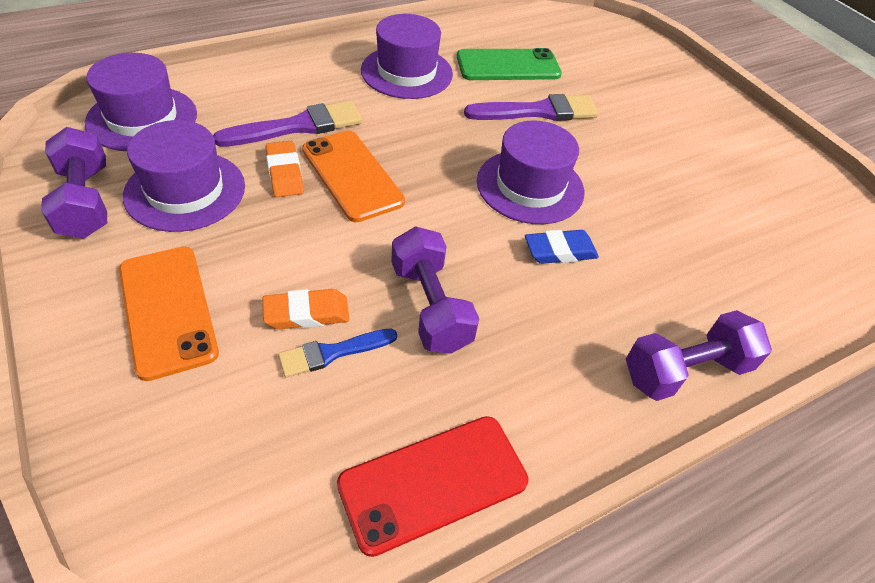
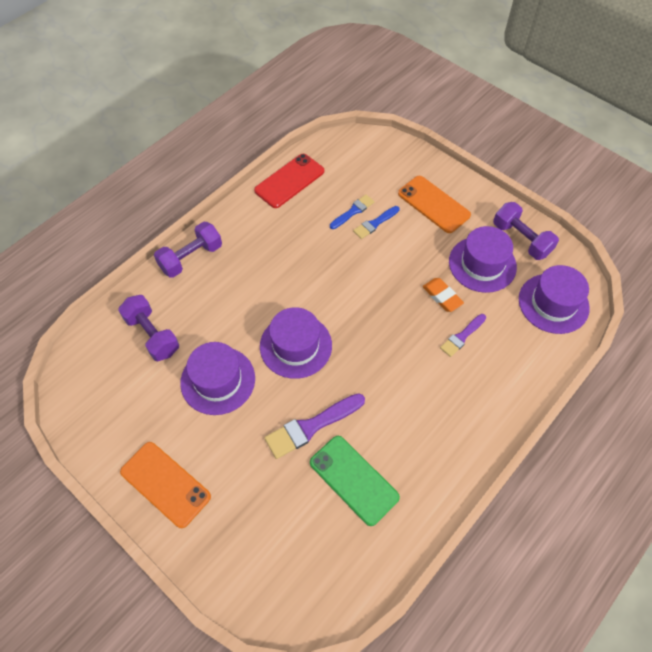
camera: 165 degrees right, 10 degrees up
purple brush [213,101,362,147] -> purple brush [440,314,486,357], size x0.61
orange eraser [263,289,350,330] -> blue brush [353,206,399,239]
orange phone [302,131,405,222] -> orange phone moved to [120,442,211,528]
purple hat [361,14,453,99] -> purple hat moved to [180,342,255,415]
purple dumbbell [391,226,479,354] -> purple dumbbell moved to [118,295,179,361]
green phone [457,48,562,80] -> green phone turned 75 degrees clockwise [310,436,400,526]
blue eraser [525,230,599,264] -> none

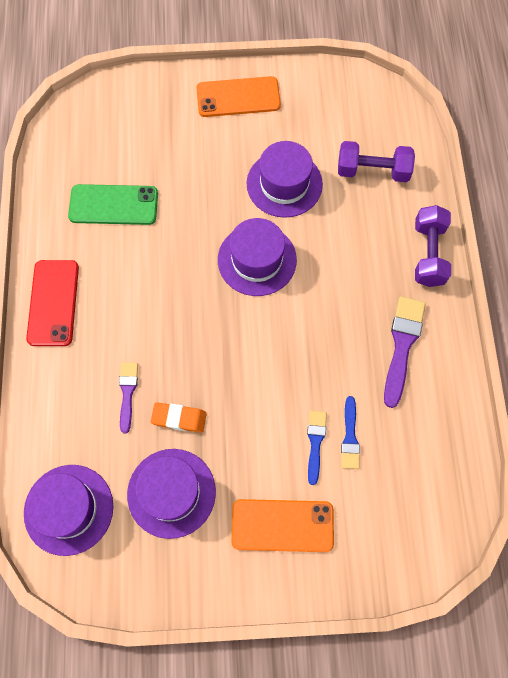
camera: 135 degrees right, 10 degrees up
red phone [254,154,324,208] -> red phone moved to [26,260,79,346]
purple brush [265,393,365,459] -> purple brush moved to [384,296,426,408]
purple dumbbell [493,202,559,260] -> none

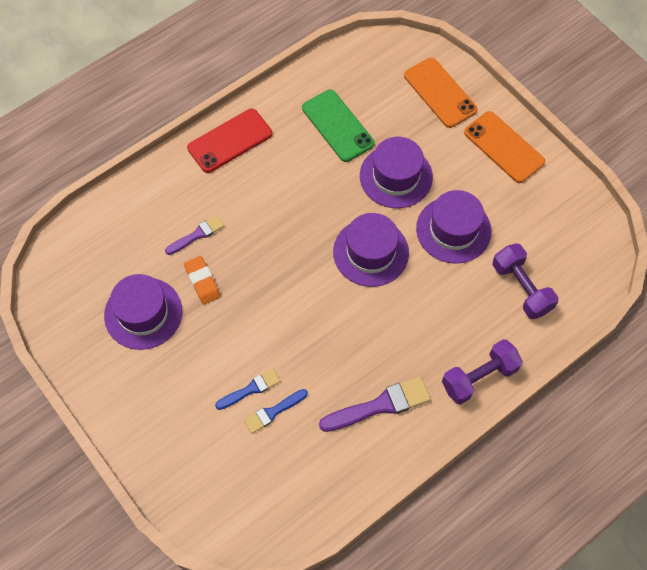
camera: 55 degrees right, 5 degrees down
purple hat [24,465,113,556] -> purple hat moved to [360,137,433,208]
orange phone [231,499,334,552] -> orange phone moved to [404,58,477,128]

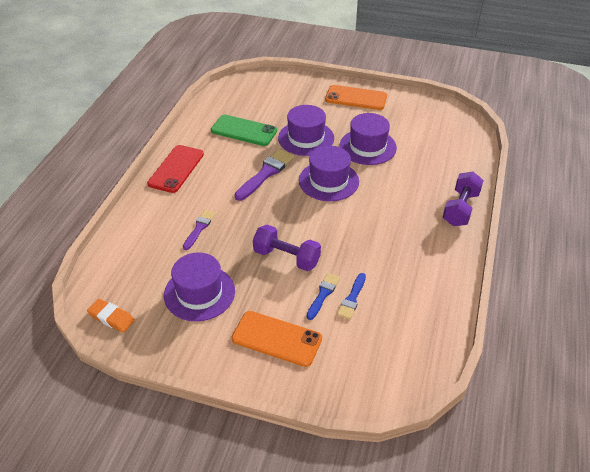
camera: 35 degrees left, 20 degrees down
orange eraser [184,256,220,304] -> orange eraser moved to [87,299,135,333]
purple brush [319,377,431,432] -> purple brush moved to [234,149,294,201]
orange phone [404,58,477,128] -> orange phone moved to [232,311,322,367]
purple dumbbell [493,243,558,319] -> purple dumbbell moved to [253,225,321,271]

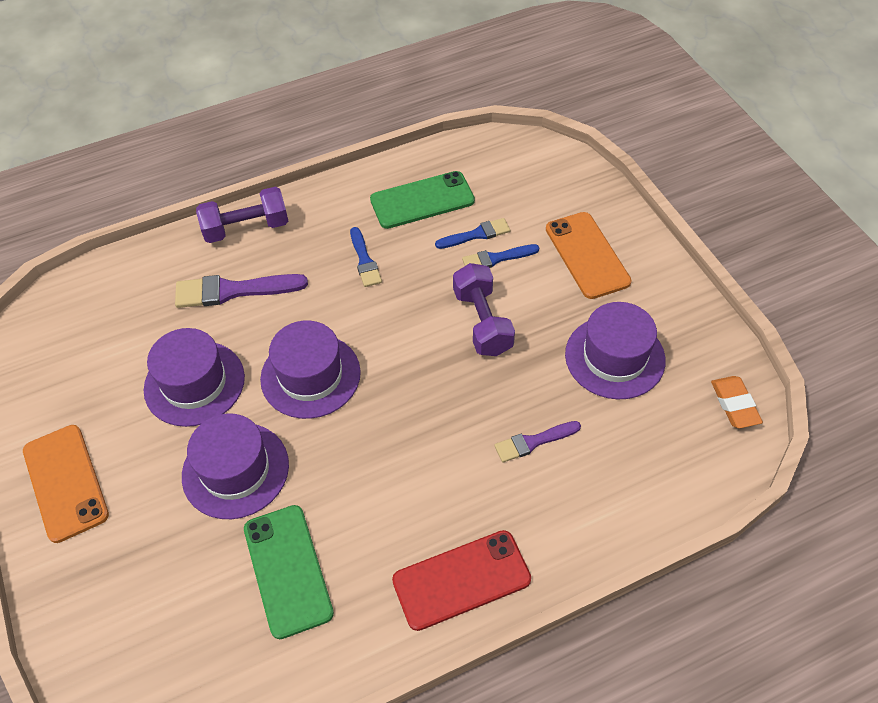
camera: 130 degrees left, 10 degrees up
purple brush [234,149,294,201] -> purple brush moved to [175,274,308,308]
none -> blue brush [350,227,382,287]
none -> green phone [370,171,475,229]

